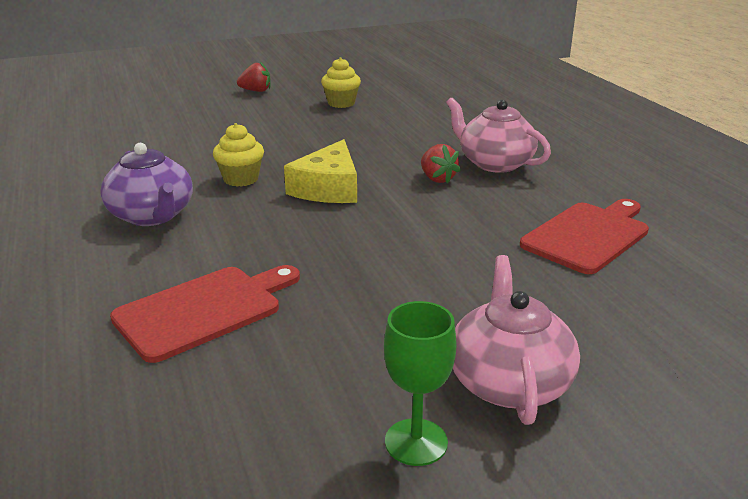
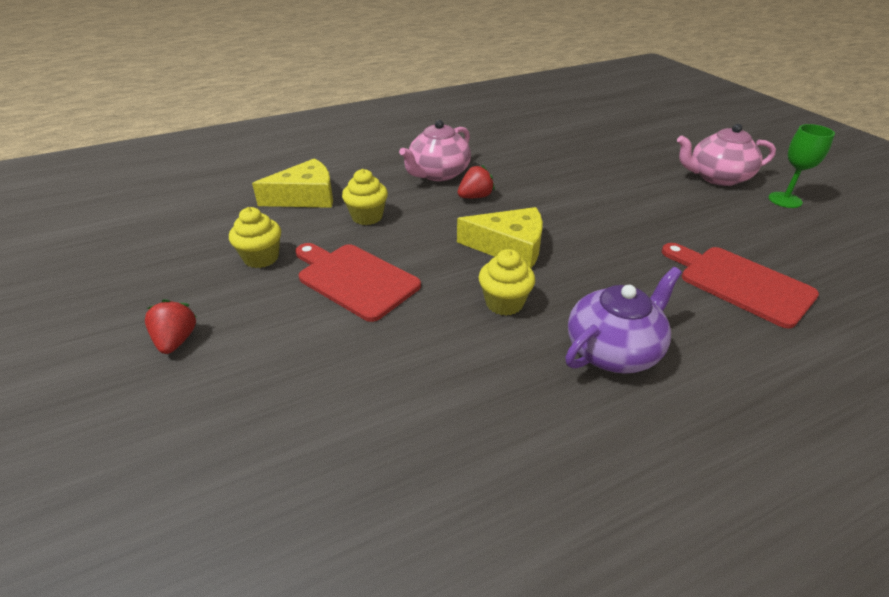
camera: 95 degrees left, 10 degrees up
red cutting board [520,199,649,274] -> red cutting board moved to [295,243,421,322]
none -> yellow cheese [252,158,333,208]
none -> yellow cupcake [342,169,388,225]

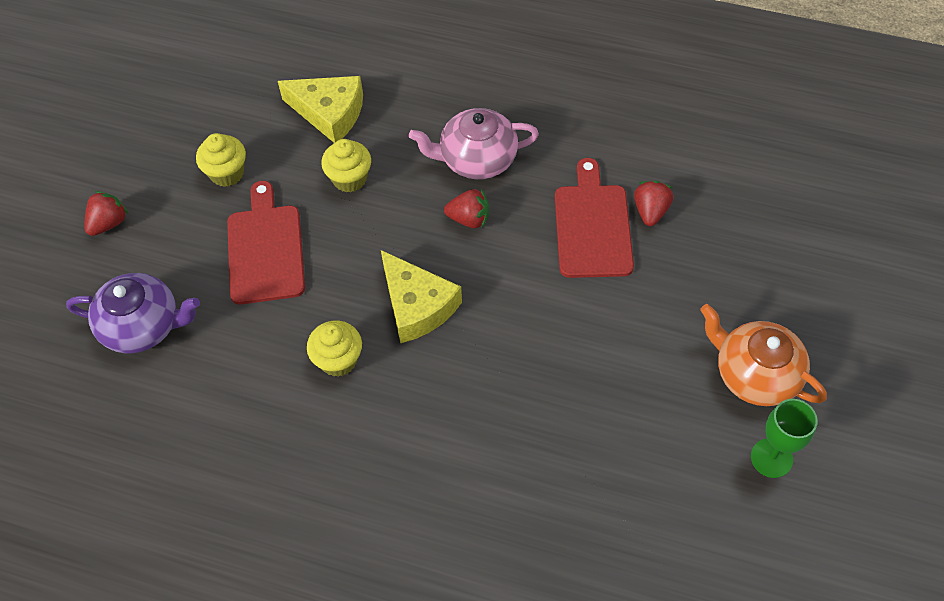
camera: 45 degrees right, 20 degrees up
purple teapot [565,267,682,374] -> purple teapot moved to [66,273,200,354]
red cutting board [662,243,819,329] -> red cutting board moved to [555,158,634,278]
pink teapot [677,124,776,186] -> orange teapot [700,304,827,406]
none -> red strawberry [634,181,673,226]

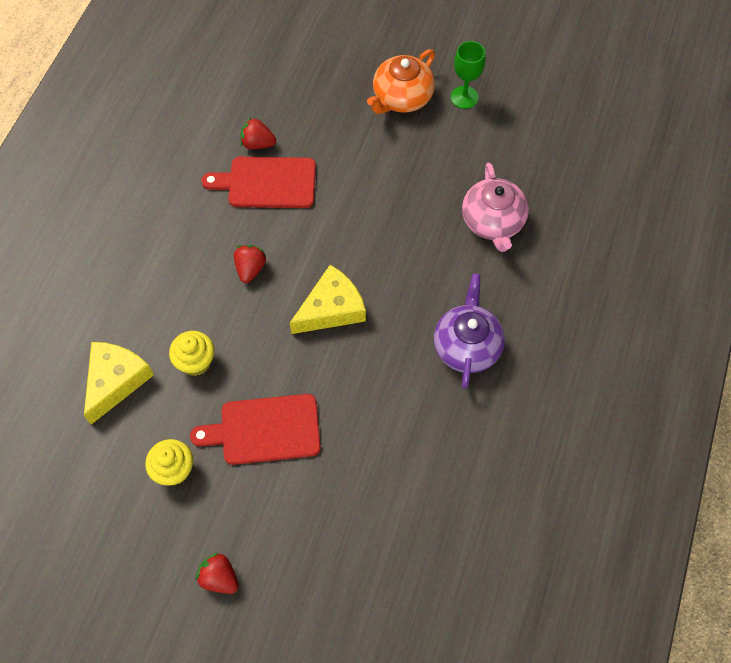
camera: 90 degrees left, 5 degrees up
purple teapot [66,273,200,354] -> purple teapot moved to [434,273,505,389]
yellow cupcake [307,321,362,377] -> none
pink teapot [409,108,539,179] -> pink teapot moved to [462,163,529,252]

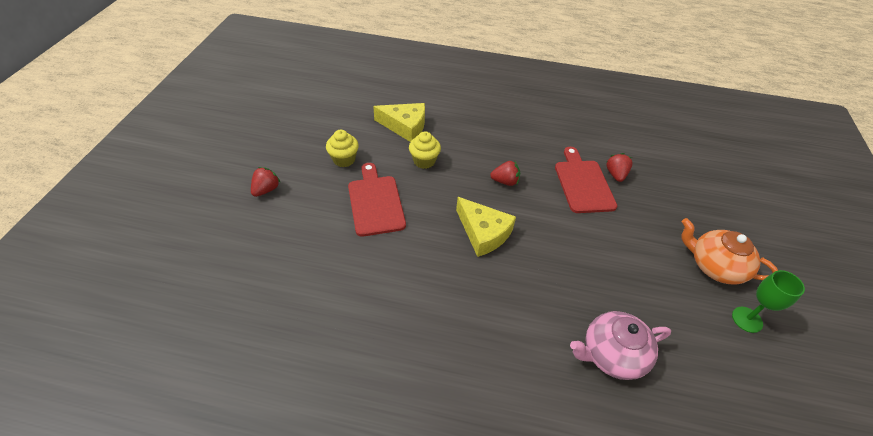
camera: 80 degrees right, 15 degrees down
purple teapot [434,273,505,389] -> none

